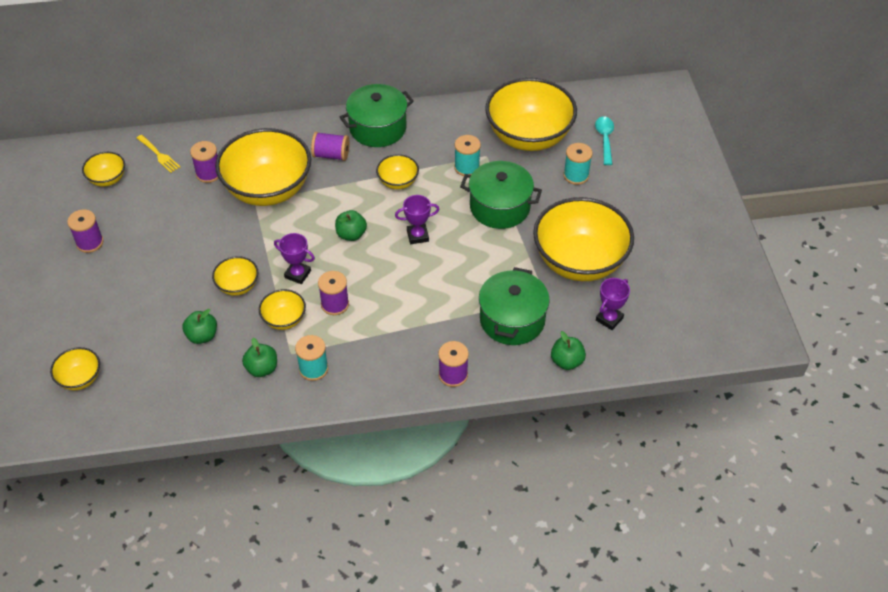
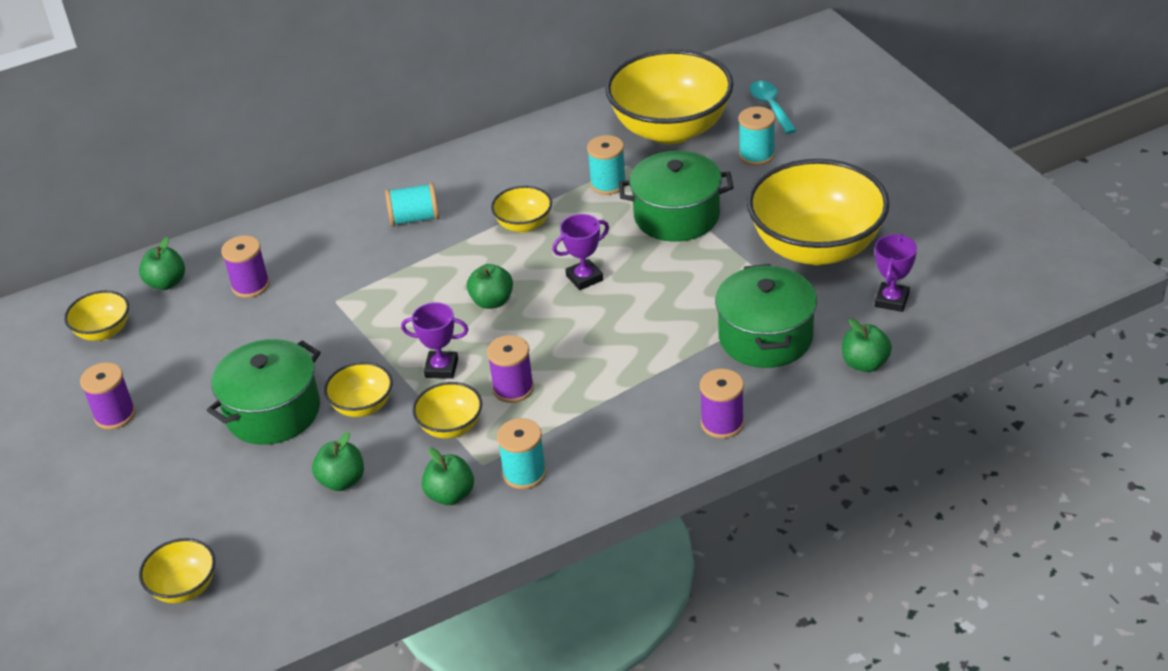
camera: 15 degrees left, 10 degrees down
yellow fork [137,135,180,173] -> green apple [139,237,185,290]
yellow bowl [215,128,311,206] -> none
purple spool [311,132,350,161] -> turquoise spool [385,183,439,226]
green pot [340,84,414,147] -> green pot moved to [207,339,321,445]

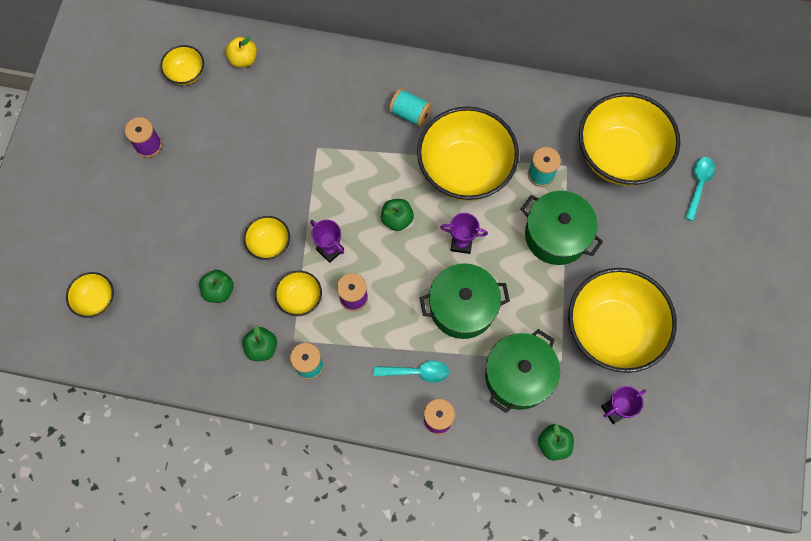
camera: 35 degrees right, 30 degrees up
green apple [139,237,185,290] -> yellow apple [225,37,257,68]
green pot [207,339,321,445] -> green pot moved to [420,263,510,339]
purple spool [221,235,270,298] -> none
yellow bowl [491,186,552,233] -> yellow bowl [417,106,519,201], size x2.19
turquoise spool [739,106,775,166] -> none
none -> turquoise spoon [374,361,449,383]

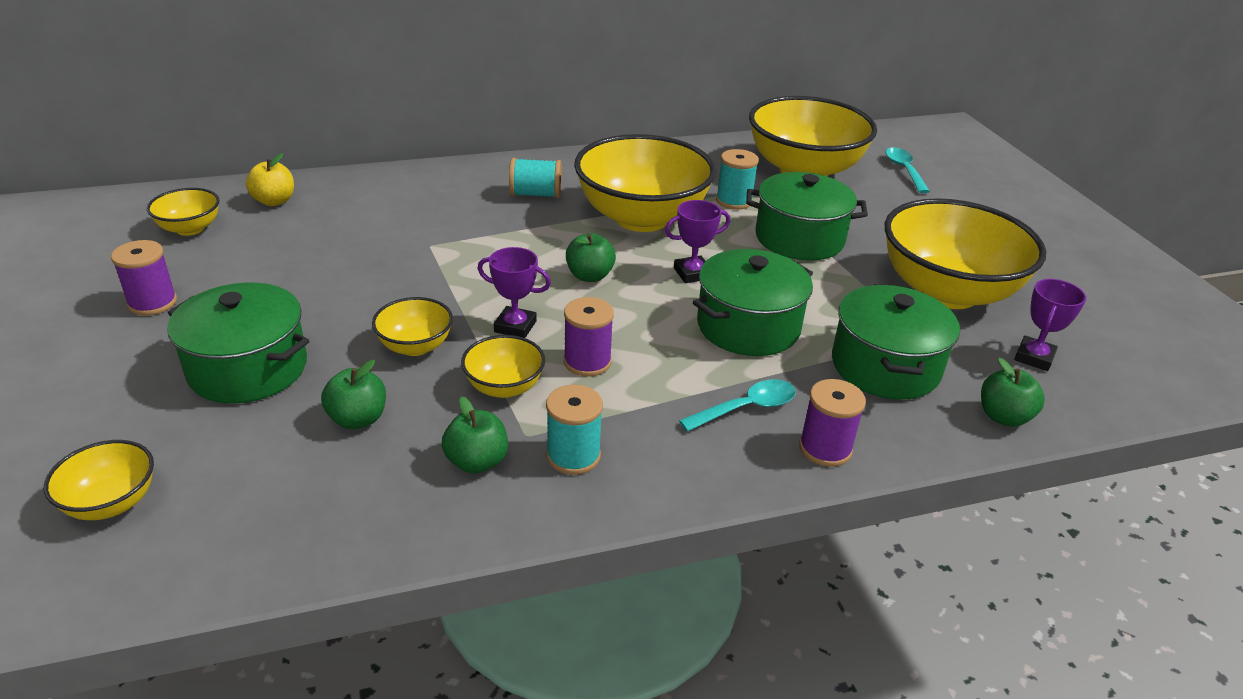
camera: 30 degrees left, 35 degrees down
none -> green pot [167,282,309,403]

